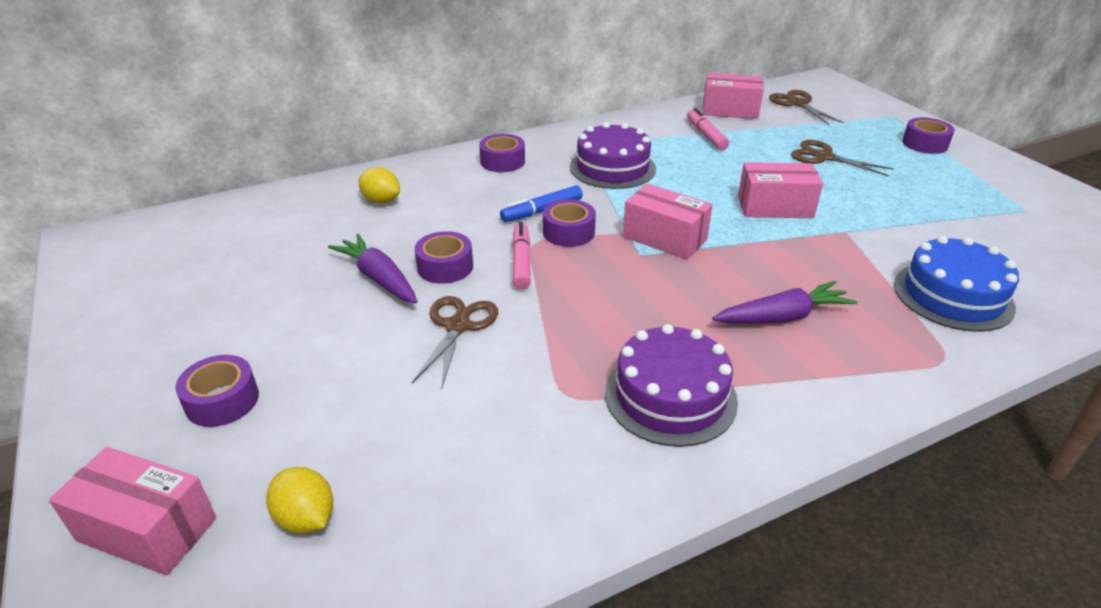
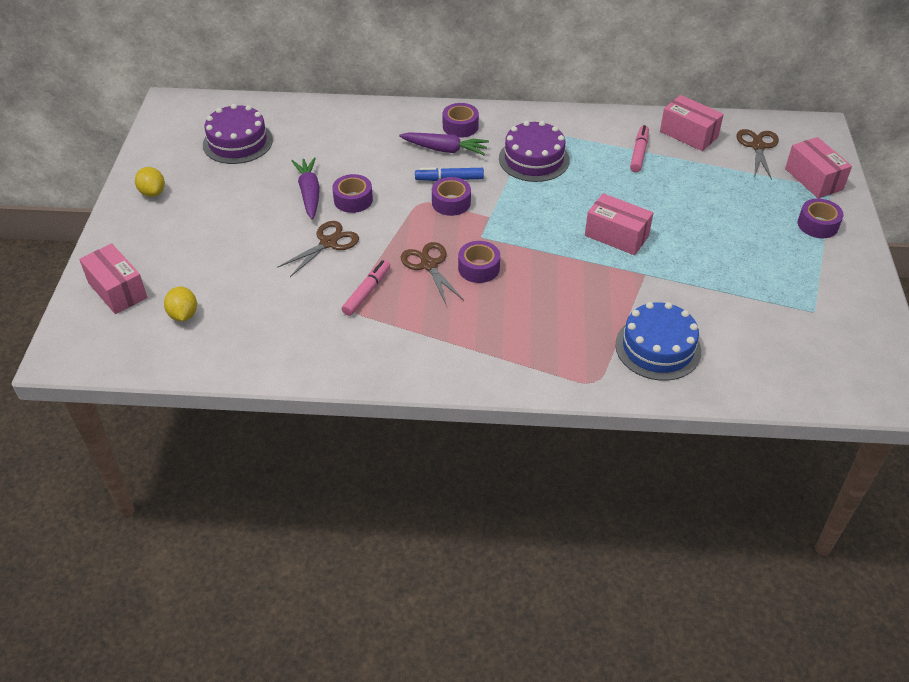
camera: 30 degrees right, 10 degrees up
purple tape [175,355,259,427] -> purple tape moved to [458,241,500,283]
yellow lemon [359,167,400,204] -> yellow lemon moved to [135,167,165,197]
pink marker [512,222,531,290] -> pink marker moved to [342,260,390,316]
purple cake [605,324,738,447] -> purple cake moved to [203,104,273,164]
pink box [623,184,713,260] -> pink box moved to [785,137,852,199]
purple carrot [713,281,858,324] -> purple carrot moved to [399,132,489,155]
brown scissors [791,140,894,177] -> brown scissors moved to [401,242,464,304]

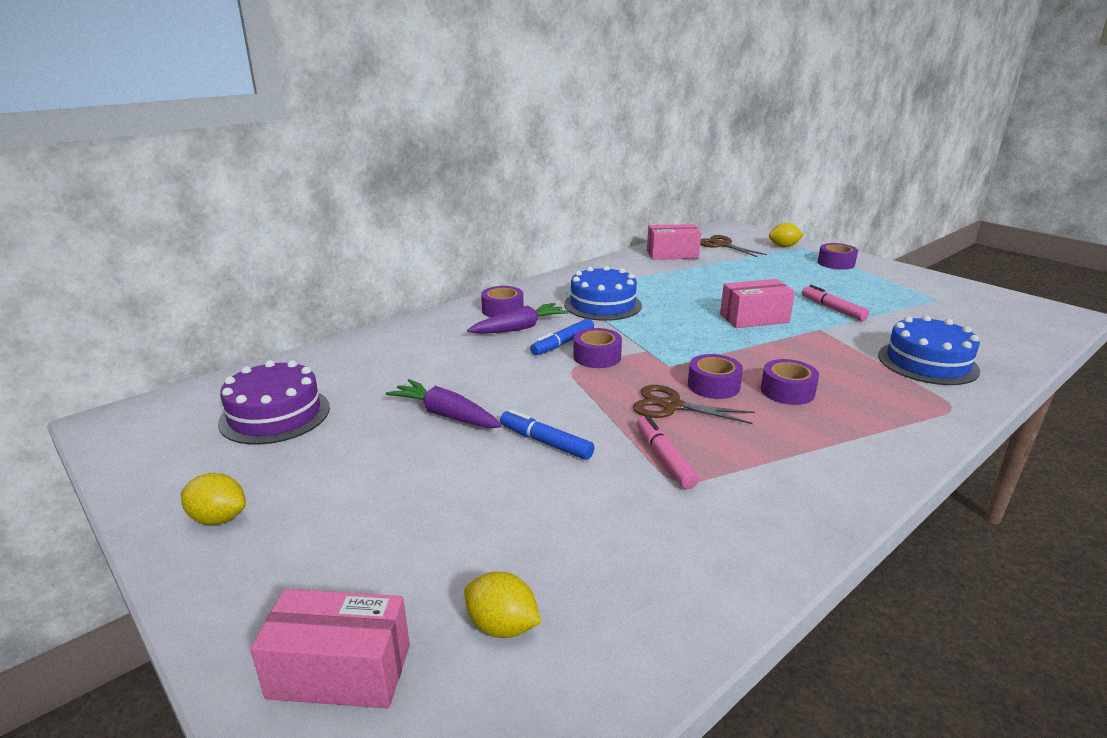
camera: 45 degrees left, 20 degrees down
brown scissors [277,221,359,277] -> blue marker [500,409,594,460]
purple tape [332,174,373,213] -> purple tape moved to [761,359,819,405]
purple cake [499,121,569,182] -> blue cake [564,266,642,321]
pink marker [630,125,649,172] -> pink marker moved to [802,285,869,321]
pink box [785,137,852,199] -> yellow lemon [769,223,803,248]

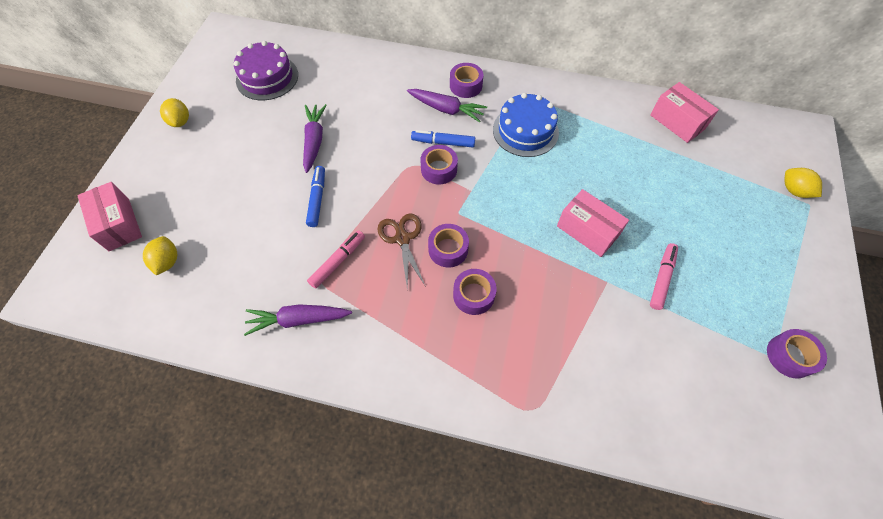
camera: 55 degrees right, 35 degrees up
brown scissors [700,235,767,257] -> none
purple tape [818,243,858,270] -> purple tape moved to [767,329,827,379]
blue cake [878,315,980,385] -> none
none -> purple carrot [244,304,352,336]

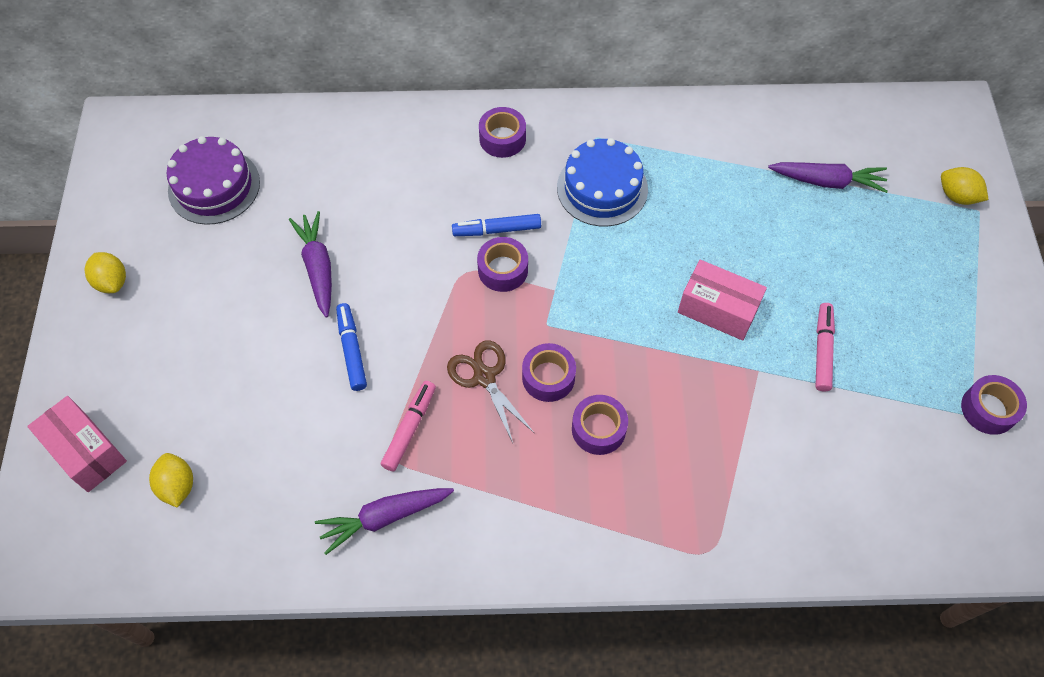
camera: 15 degrees left, 0 degrees up
purple carrot [407,89,487,122] -> purple carrot moved to [768,162,888,193]
pink box [650,82,719,143] -> none

